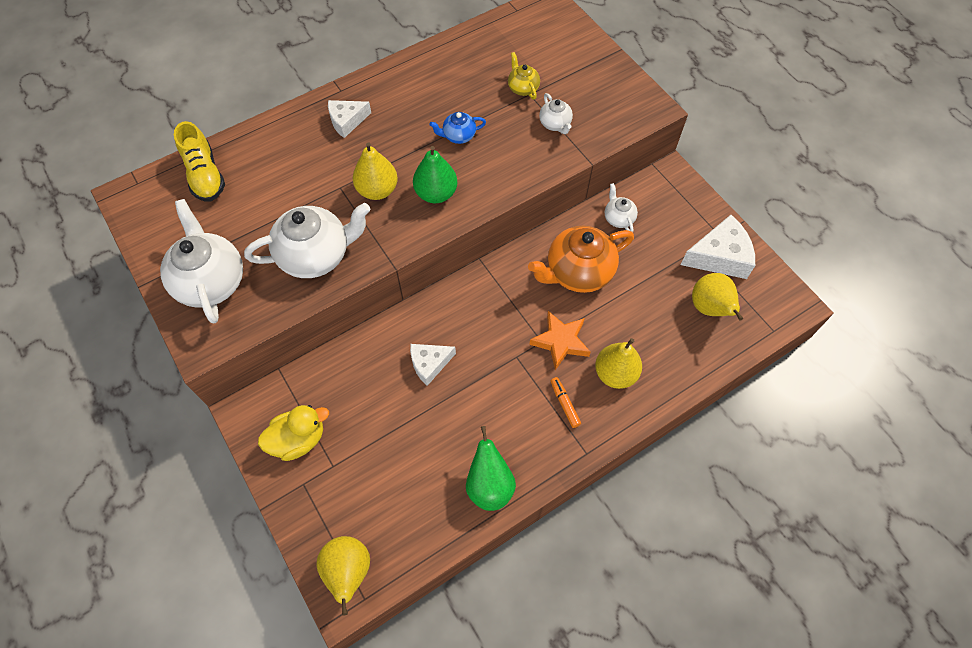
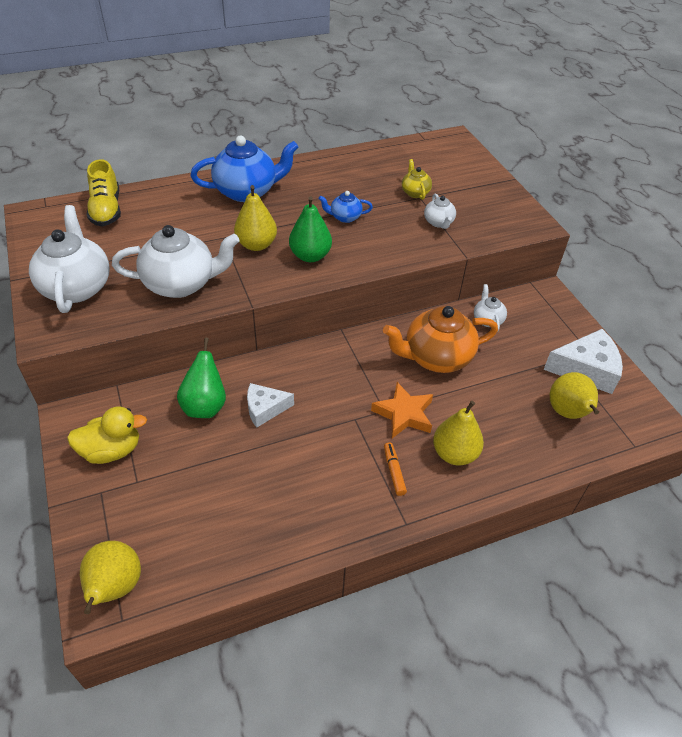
camera: 10 degrees right, 15 degrees down
white cheese [328,100,371,138] -> blue teapot [191,136,298,202]
green pear [466,426,516,511] -> green pear moved to [177,338,226,418]

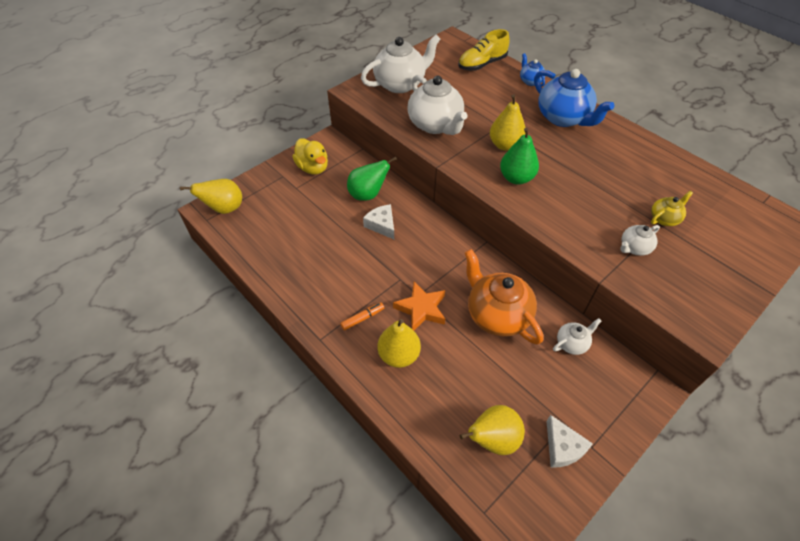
camera: 70 degrees right, 5 degrees up
blue teapot [319,191,373,223] -> blue teapot moved to [520,53,545,87]
white cheese [543,329,623,394] -> white cheese [546,415,593,467], size x0.63

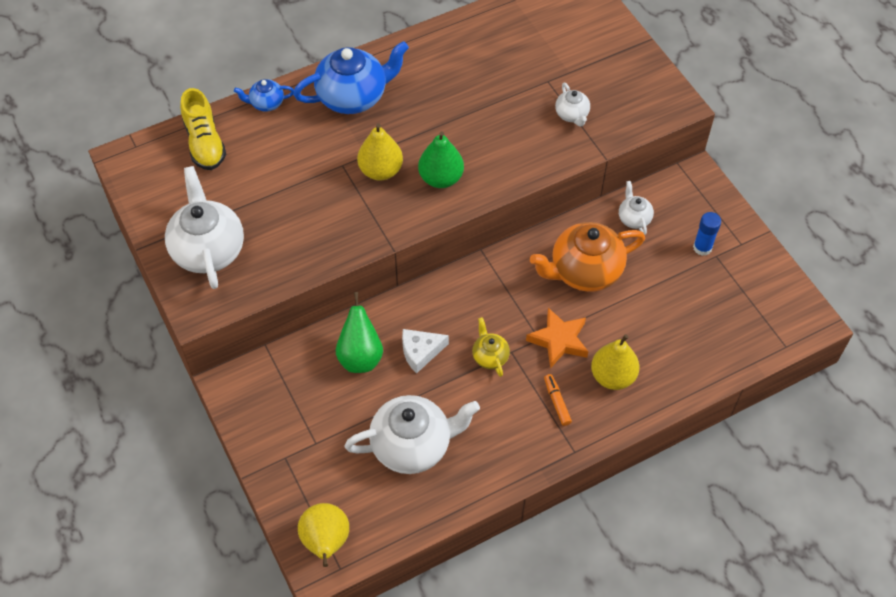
camera: 75 degrees left, 5 degrees up
yellow duck [292,138,328,175] -> none
white teapot [407,75,468,135] -> white teapot moved to [344,395,480,474]
yellow pear [460,405,525,455] -> none
white cheese [546,415,593,467] -> none
yellow teapot [651,191,693,226] -> yellow teapot moved to [472,317,510,377]
none -> blue glue stick [693,212,721,256]

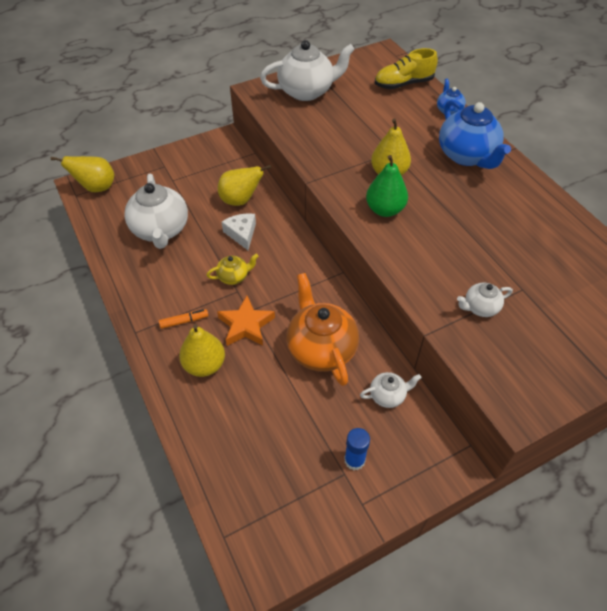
camera: 90 degrees right, 5 degrees down
green pear [336,292,383,373] -> yellow pear [218,165,271,206]

